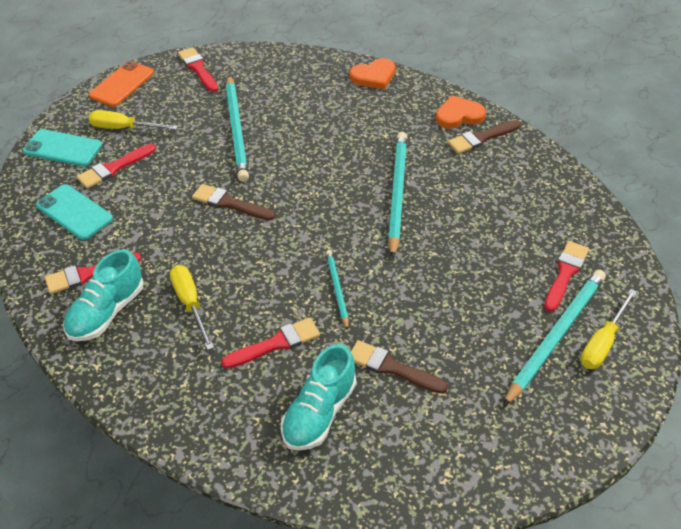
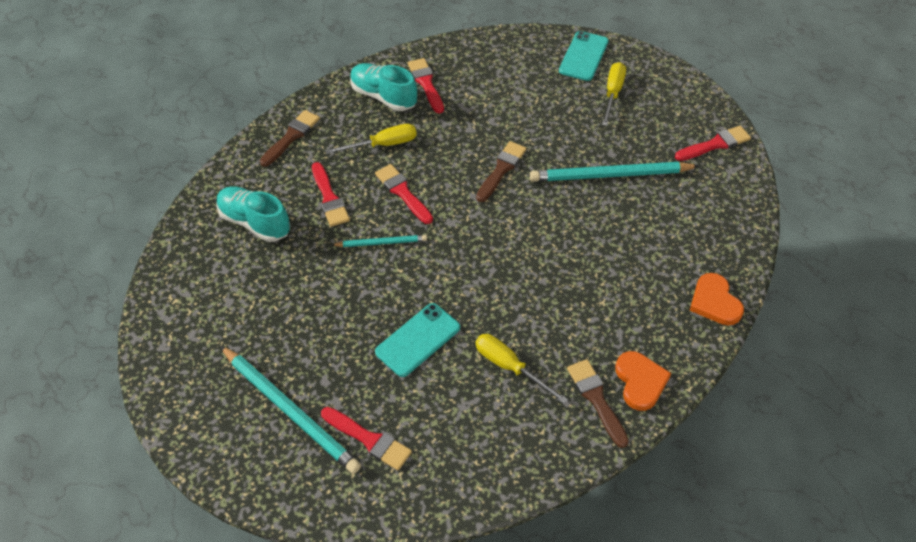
camera: 95 degrees right, 5 degrees up
turquoise phone [36,184,113,240] -> turquoise phone moved to [375,303,460,377]
red brush [77,144,156,189] -> red brush moved to [375,164,433,224]
orange phone [89,61,154,107] -> none
brown brush [351,340,448,394] -> brown brush moved to [260,110,320,167]
turquoise pencil [388,132,407,259] -> none
yellow screwdriver [581,289,637,369] -> yellow screwdriver moved to [475,334,568,404]

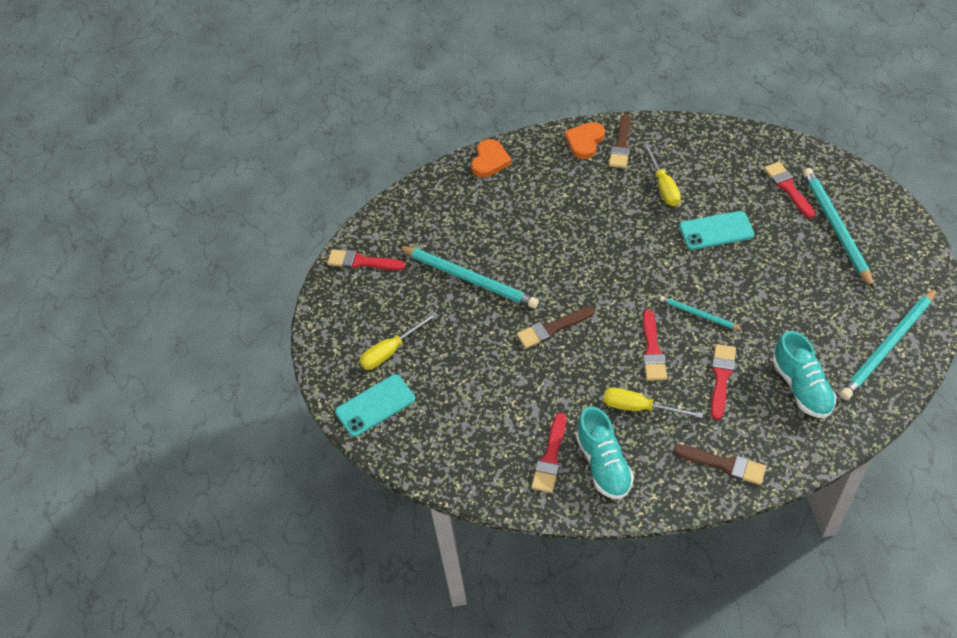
camera: 140 degrees left, 0 degrees up
brown brush [260,110,320,167] -> brown brush turned 135 degrees counterclockwise [673,444,766,485]
none -> turquoise pencil [840,287,938,400]

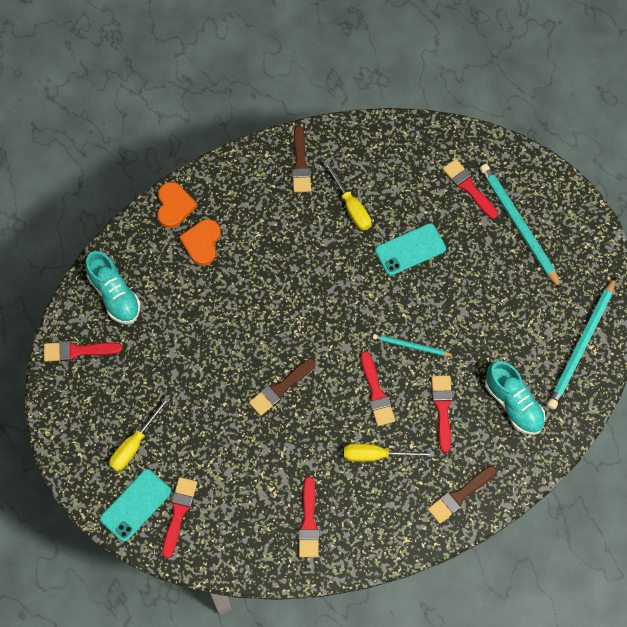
camera: 20 degrees left, 15 degrees up
turquoise pencil [398,246,539,308] -> none
orange heart [564,122,605,159] -> orange heart moved to [179,219,221,266]
turquoise shoe [576,406,634,499] -> turquoise shoe moved to [85,251,141,324]
brown brush [673,444,766,485] -> brown brush turned 135 degrees clockwise [428,466,497,524]
none -> red brush [162,477,197,558]

